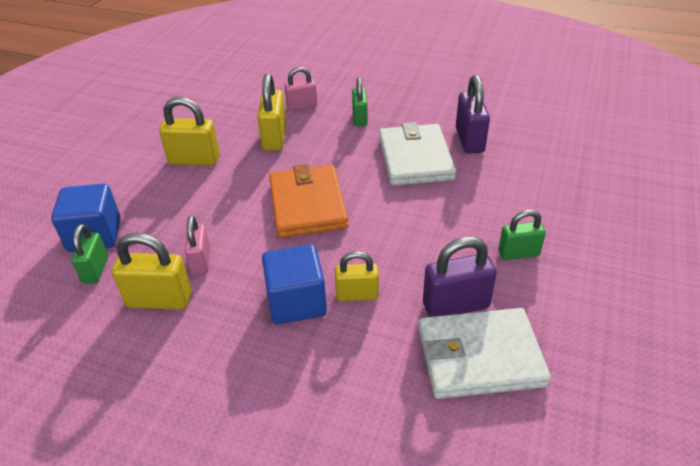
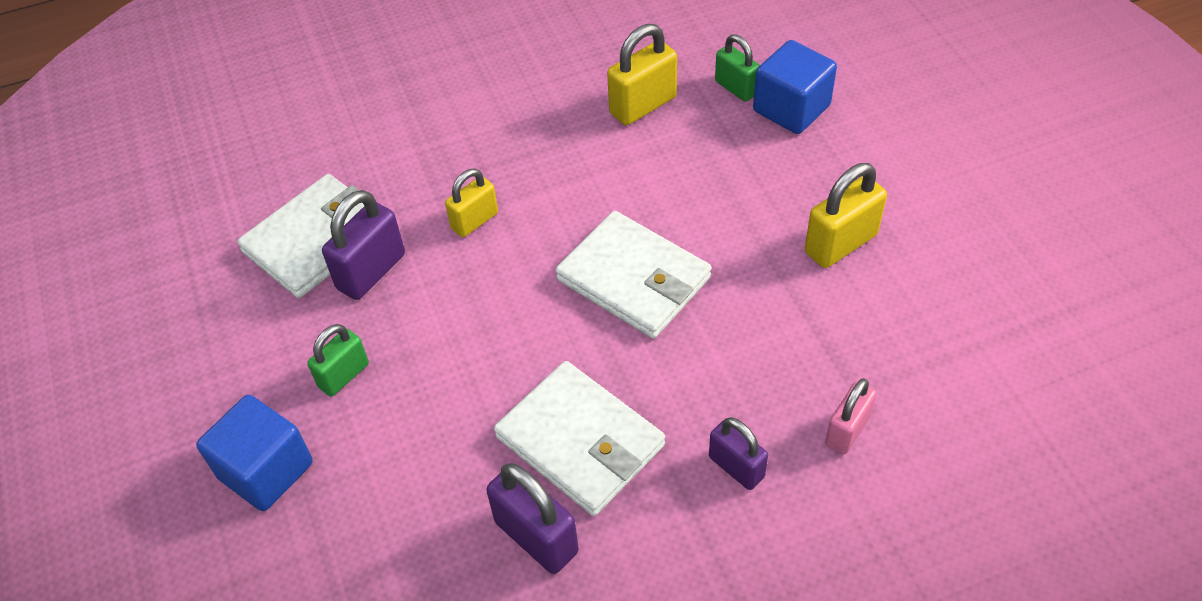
camera: 140 degrees right, 10 degrees up
pink padlock [185,215,210,275] -> none
yellow padlock [257,73,286,151] -> none
blue cube [262,244,327,324] -> blue cube moved to [196,395,313,511]
orange wallet [269,164,348,238] -> white wallet [556,211,712,338]
green padlock [352,77,368,126] -> purple padlock [709,417,768,490]

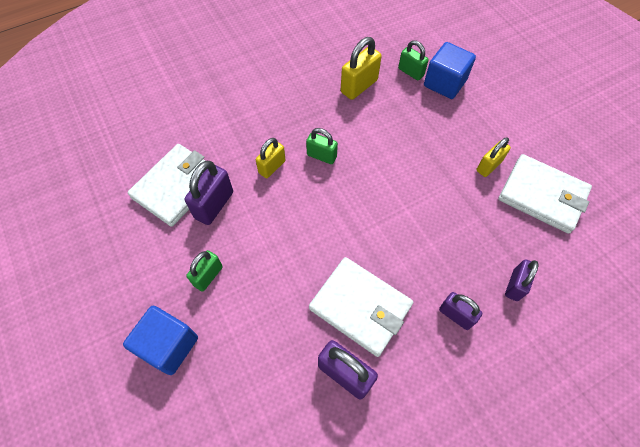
camera: 10 degrees left, 10 degrees up
white wallet [556,211,712,338] -> white wallet moved to [498,154,592,234]
yellow padlock [805,163,887,268] -> yellow padlock [476,137,511,177], size x0.66
pink padlock [825,378,877,454] -> purple padlock [505,259,539,301]
none -> green padlock [306,128,338,164]

